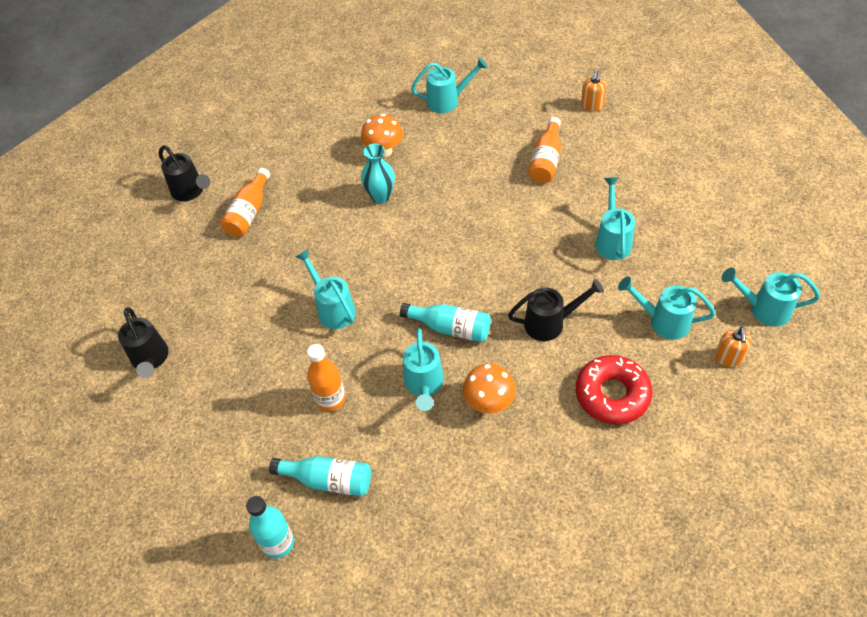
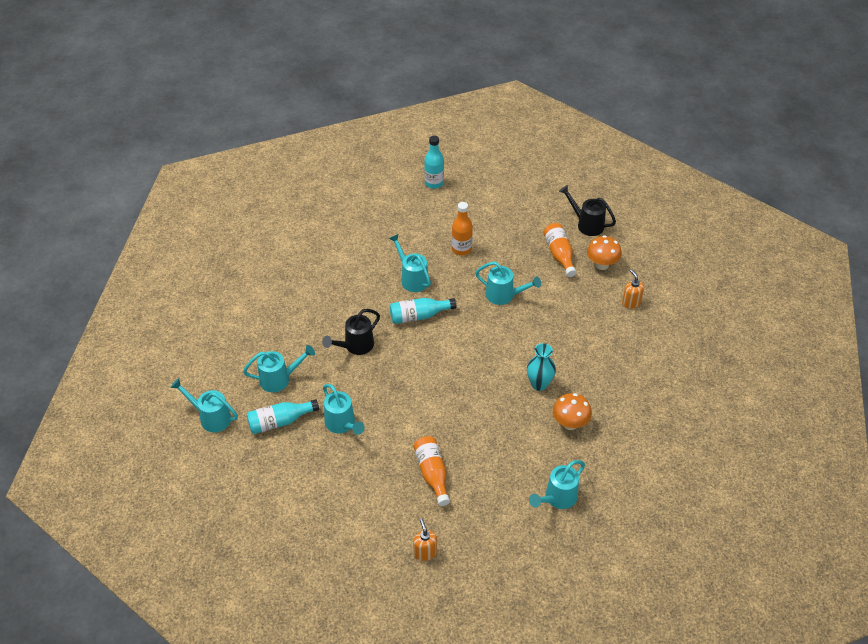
camera: 145 degrees right, 5 degrees down
black watering can [159,145,210,201] -> none
orange bottle [220,168,270,237] -> orange bottle moved to [543,223,577,277]
turquoise bottle [269,456,371,496] -> turquoise bottle moved to [247,399,319,434]
orange mushroom [463,364,516,413] -> orange mushroom moved to [587,235,622,270]
red donut [576,355,653,424] -> none
orange soap dispenser [715,327,752,367] -> orange soap dispenser moved to [622,269,644,309]
turquoise watering can [722,268,820,327] -> turquoise watering can turned 135 degrees counterclockwise [170,378,238,432]

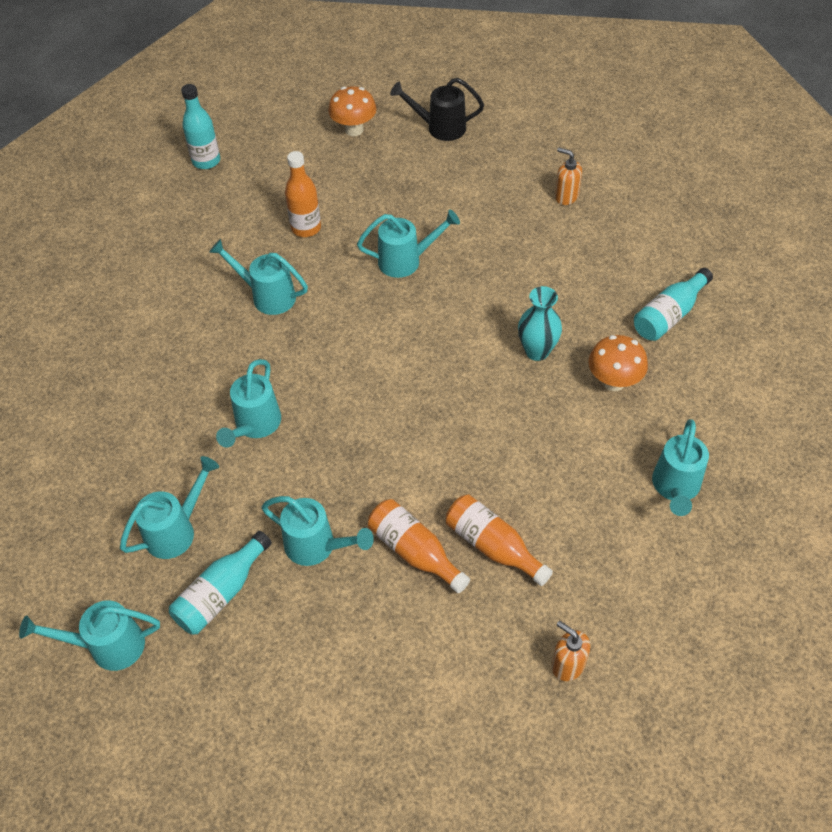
camera: 30 degrees left, 5 degrees up
black watering can [322,309,380,355] -> turquoise watering can [216,359,281,447]
turquoise bottle [390,298,456,324] -> turquoise bottle moved to [634,268,713,341]
orange bottle [543,223,577,277] -> orange bottle moved to [368,499,470,593]
orange mushroom [587,235,622,270] -> orange mushroom moved to [328,86,376,136]

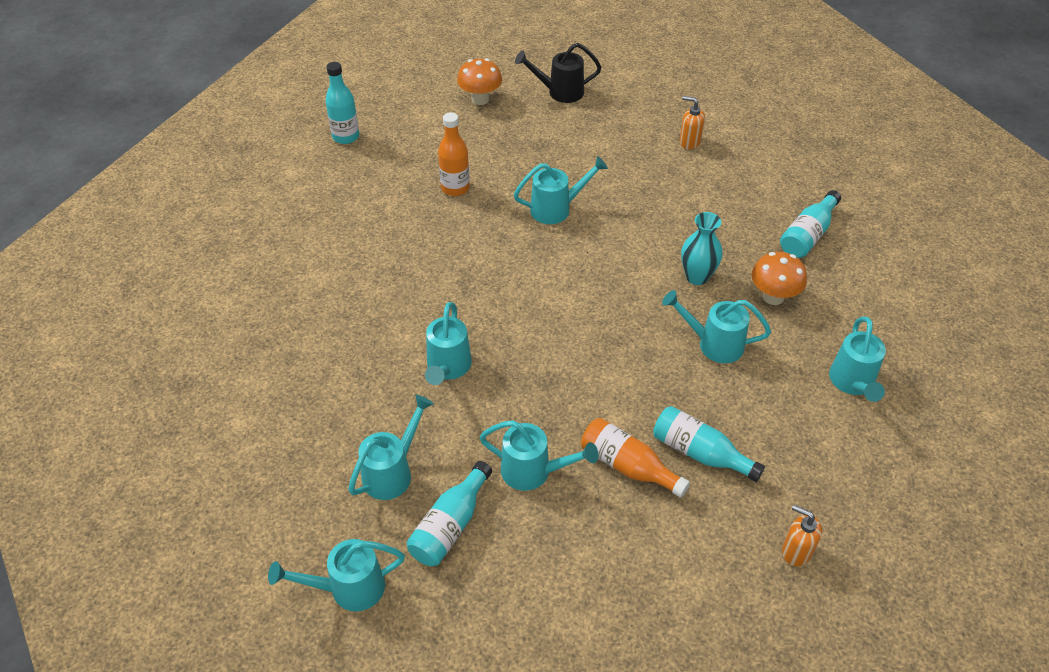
camera: 10 degrees left, 5 degrees down
turquoise watering can [209,239,308,315] -> turquoise watering can moved to [662,290,771,363]
orange bottle [446,495,553,586] -> turquoise bottle [653,406,765,482]

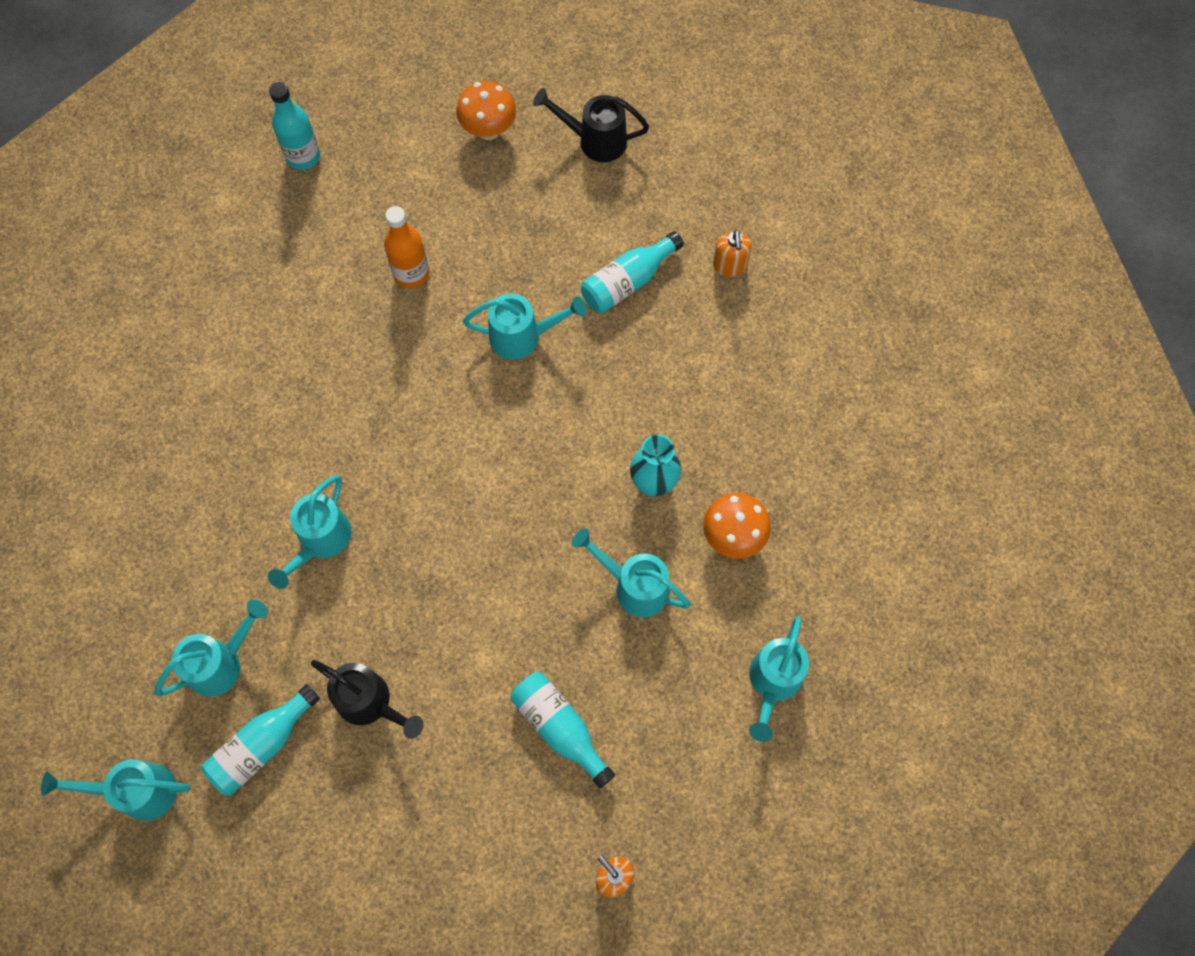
camera: 15 degrees right, 20 degrees up
turquoise watering can [480,420,598,491] -> black watering can [311,660,424,739]
orange bottle [581,418,690,498] -> none
orange soap dispenser [679,96,705,149] -> orange soap dispenser turned 135 degrees counterclockwise [713,230,751,277]
turquoise bottle [780,190,841,258] -> turquoise bottle moved to [581,231,684,313]

